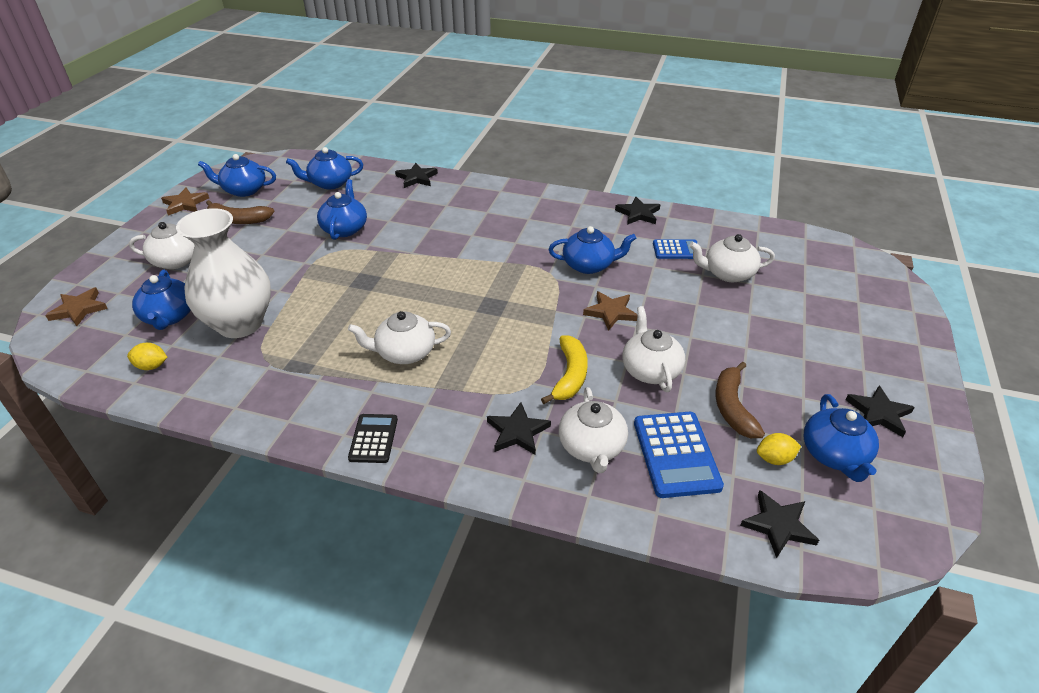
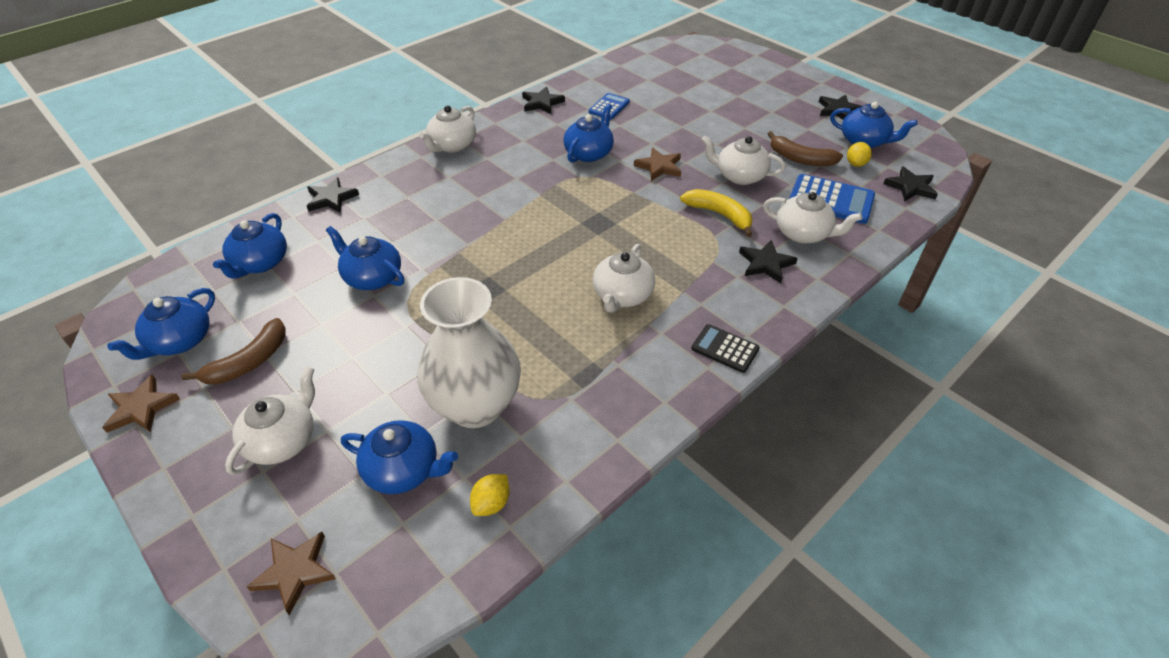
camera: 60 degrees left, 5 degrees up
white teapot [689,234,775,282] -> white teapot moved to [419,105,476,153]

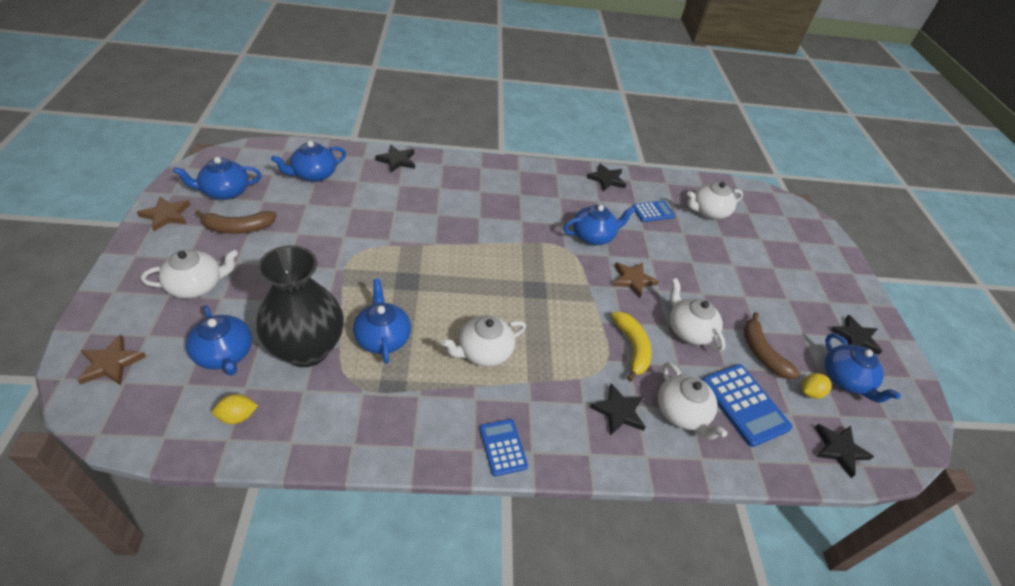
camera: 35 degrees right, 0 degrees up
blue teapot [326,226,404,290] -> blue teapot moved to [353,279,411,364]
white vase [417,277,521,428] -> black vase [256,245,344,367]
white teapot [419,105,476,153] -> white teapot moved to [687,182,743,219]
black calculator [691,324,760,373] -> blue calculator [479,419,528,476]

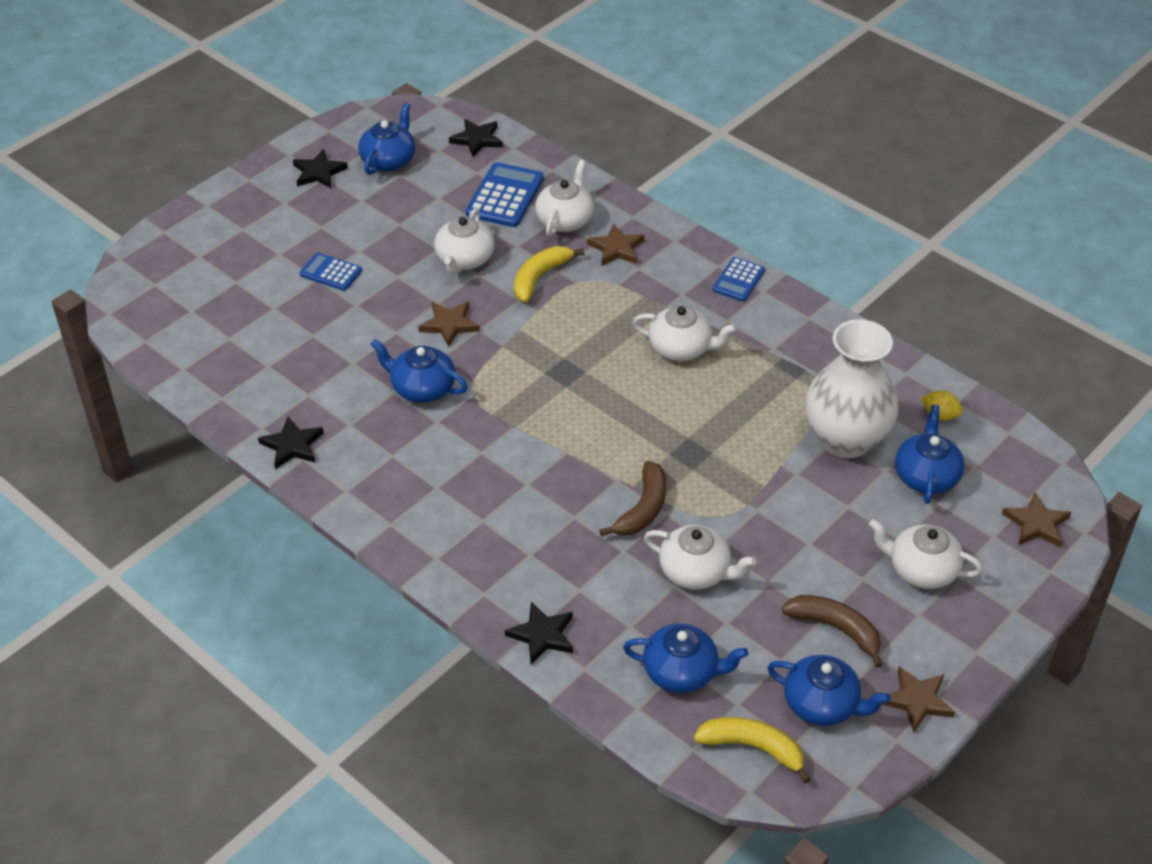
camera: 130 degrees left, 0 degrees up
black vase [256,245,344,367] -> white vase [805,320,899,458]
blue teapot [353,279,411,364] -> none
black star [590,383,646,436] -> brown star [587,223,644,266]
blue calculator [632,201,675,222] -> blue calculator moved to [300,253,362,291]
white teapot [687,182,743,219] -> white teapot moved to [644,525,756,590]
brown banana [744,312,801,379] -> brown banana moved to [599,461,666,536]
yellow lemon [801,373,832,399] -> none
none -> yellow banana [694,717,811,783]

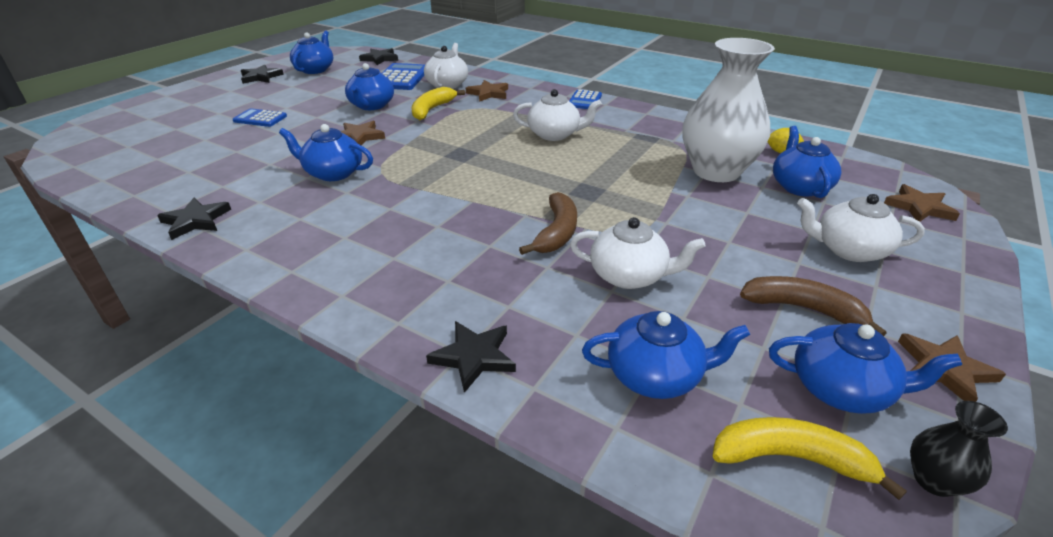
camera: 10 degrees left, 10 degrees down
white teapot [434,208,495,275] -> blue teapot [345,63,394,110]
none -> black vase [910,401,1008,497]

